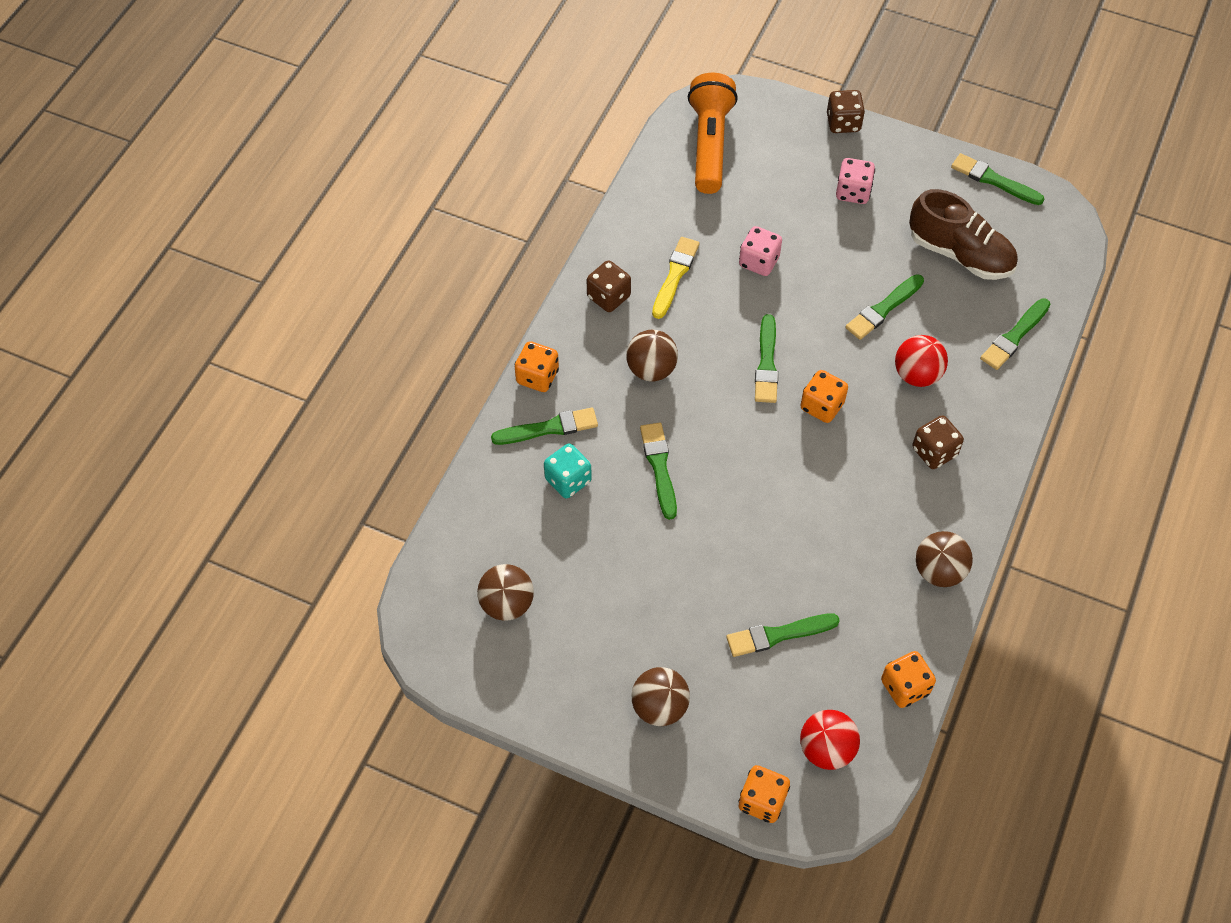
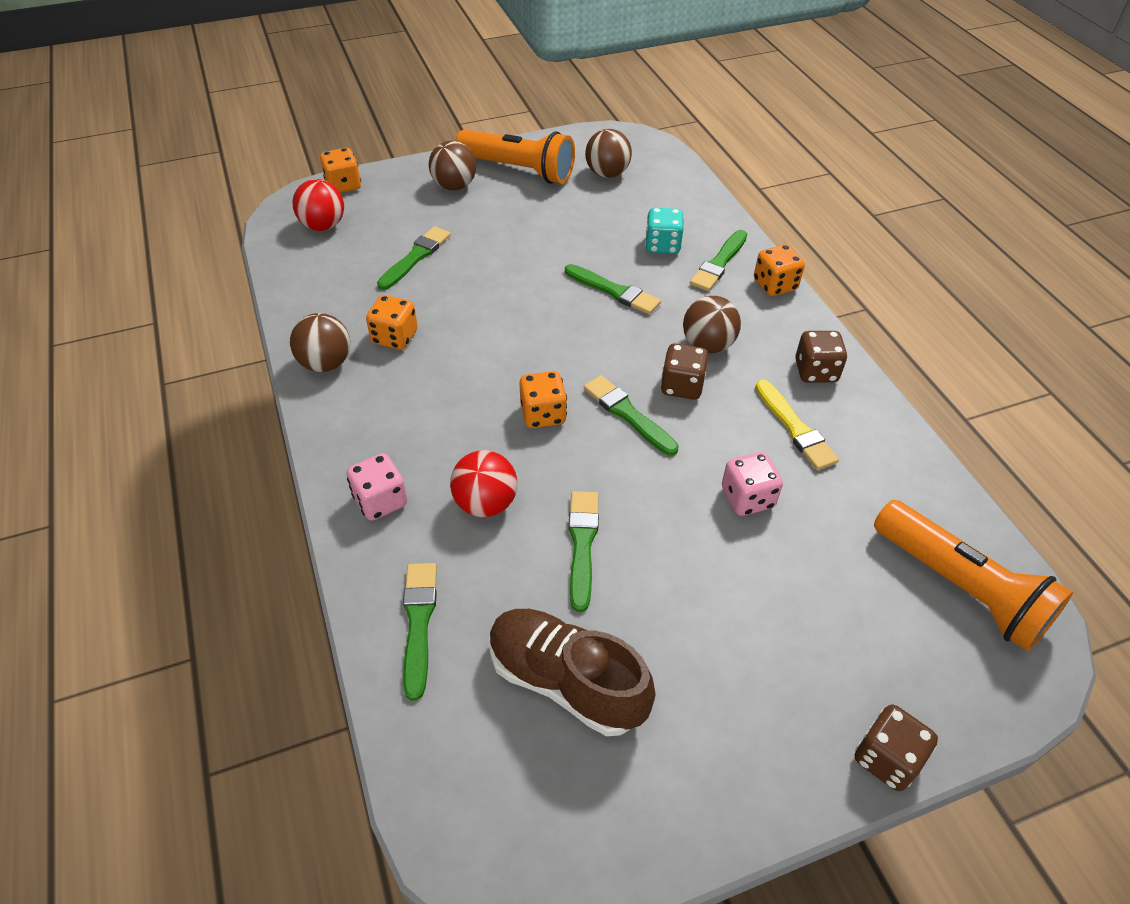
camera: 135 degrees right, 10 degrees down
pink dice [836,158,875,204] -> pink dice moved to [346,453,408,521]
orange dice [881,651,936,708] -> orange dice moved to [366,295,418,350]
brown shoe [909,189,1018,280] -> brown shoe turned 45 degrees clockwise [490,609,655,736]
brown dice [912,415,964,469] -> brown dice moved to [660,343,708,400]
green brush [951,153,1044,205] -> none
none -> orange flashlight [455,129,575,184]

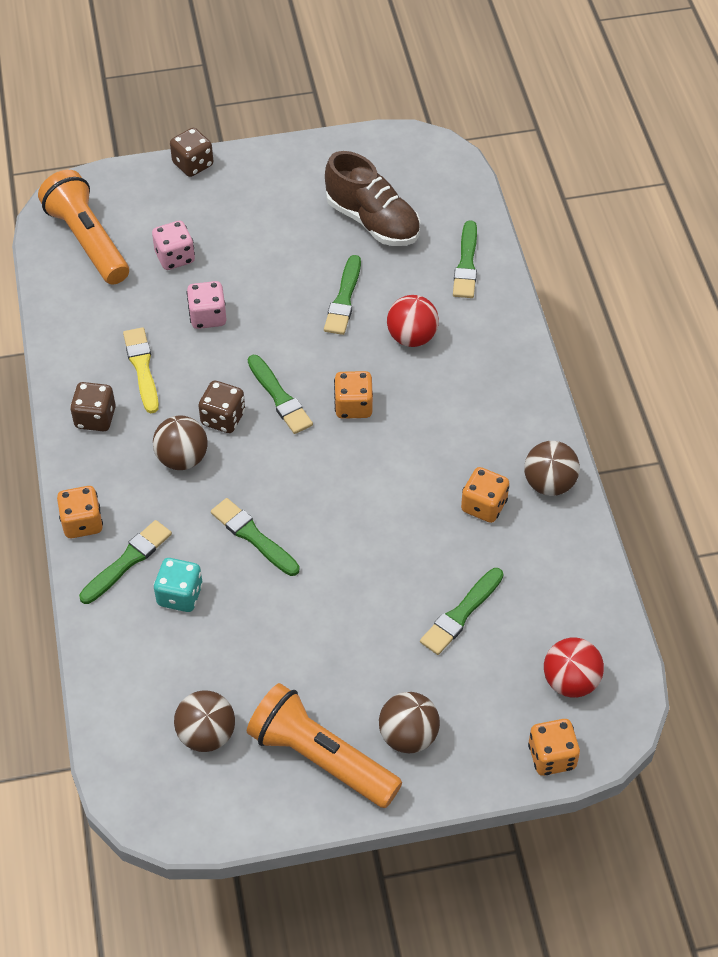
camera: 170 degrees left, 5 degrees up
pink dice [346,453,408,521] -> pink dice moved to [152,221,195,270]

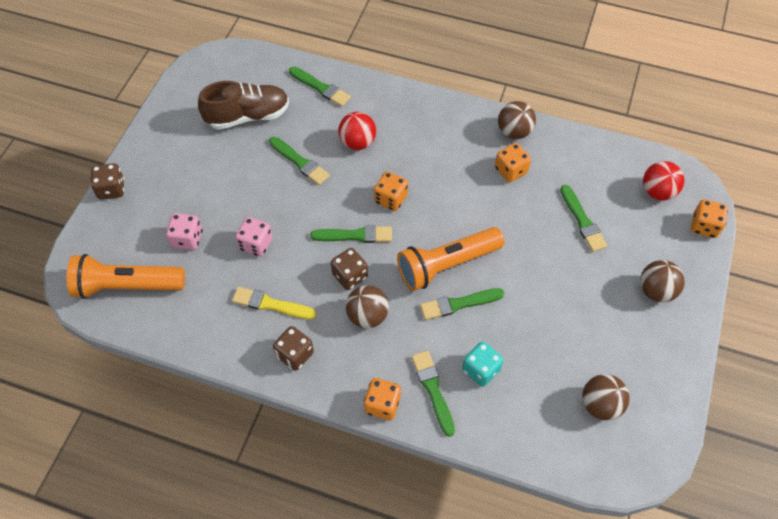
camera: 60 degrees left, 5 degrees up
orange flashlight [247,683,402,808] -> orange flashlight moved to [397,227,504,291]

